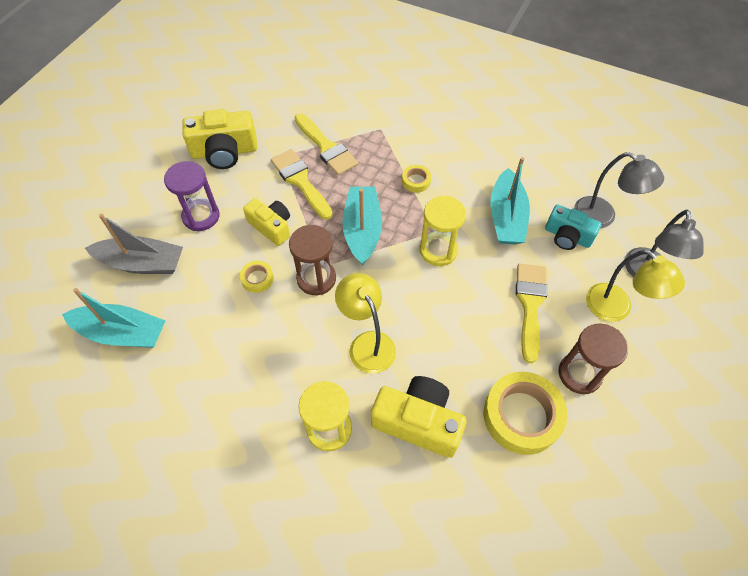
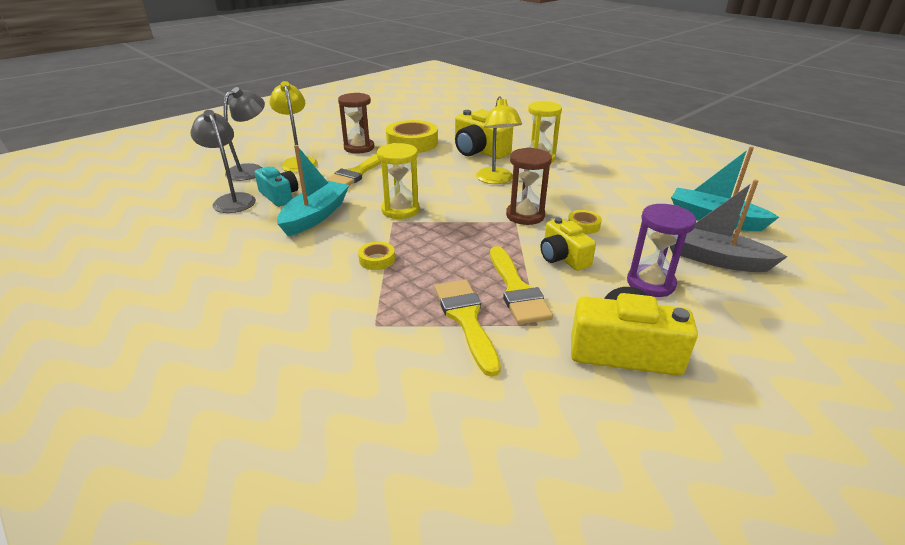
camera: 160 degrees left, 25 degrees down
turquoise boat [342,187,382,265] -> none

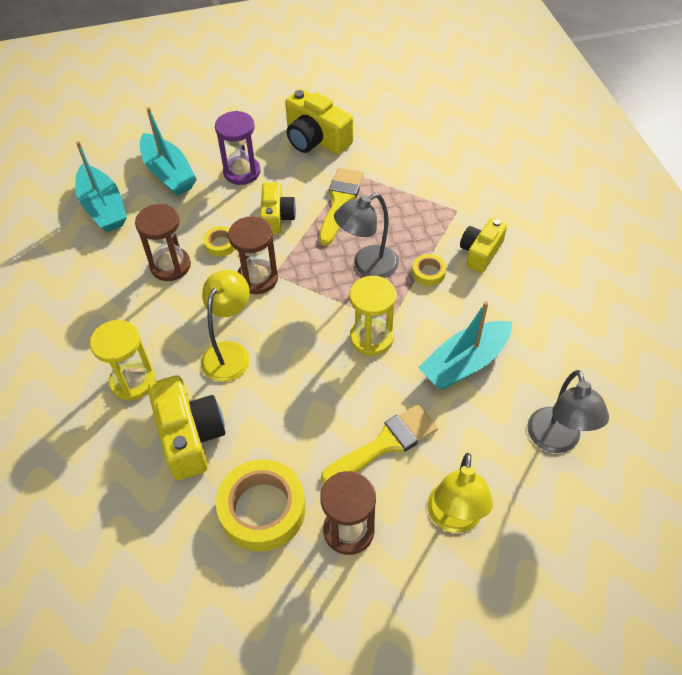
camera: 150 degrees left, 20 degrees up
grey lamp [223,87,265,181] -> grey lamp moved to [334,193,399,278]
turquoise camera [254,167,298,207] -> none
yellow brush [434,279,501,377] -> none
grey boat [670,180,787,272] -> turquoise boat [140,107,197,196]
none -> brown hourglass [135,204,191,281]
none -> yellow camera [460,218,507,273]

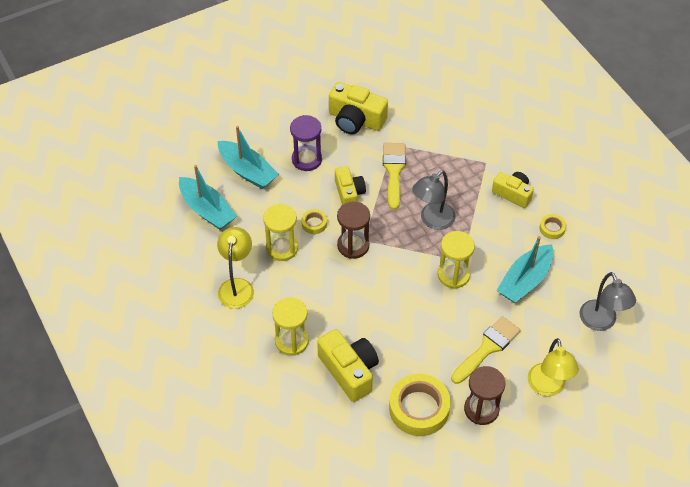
camera: 15 degrees left, 0 degrees up
brown hourglass [135,204,191,281] -> yellow hourglass [263,204,298,261]
yellow lamp [201,270,250,382] -> yellow lamp moved to [217,227,254,309]
yellow tape [412,254,446,286] -> yellow tape moved to [539,214,566,239]
yellow camera [460,218,507,273] -> yellow camera turned 105 degrees clockwise [492,172,534,208]

